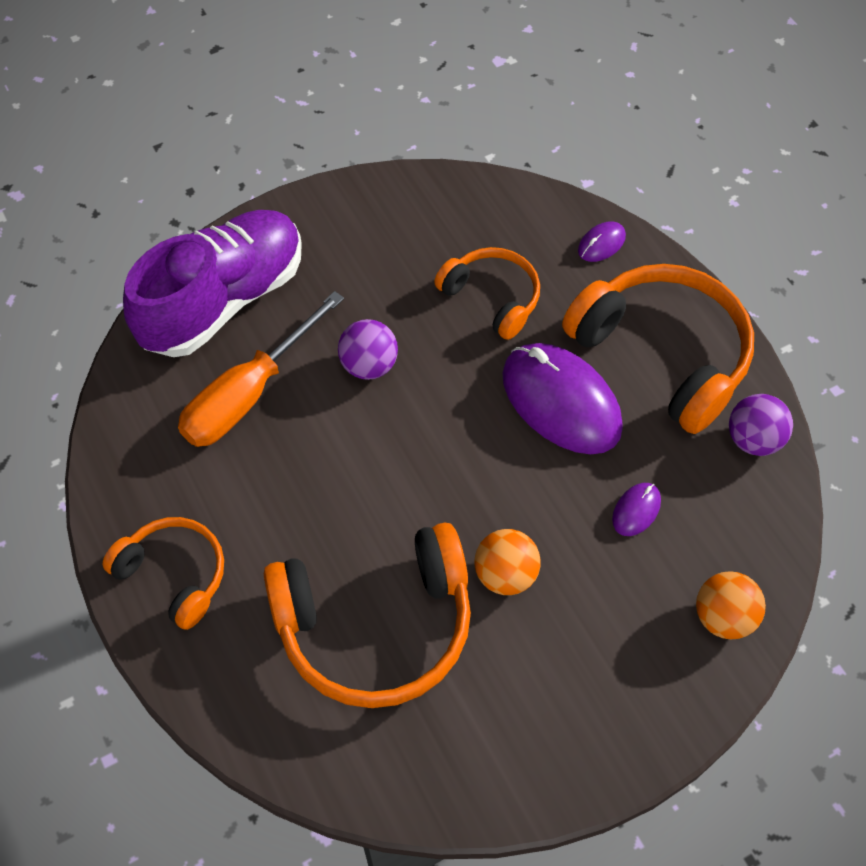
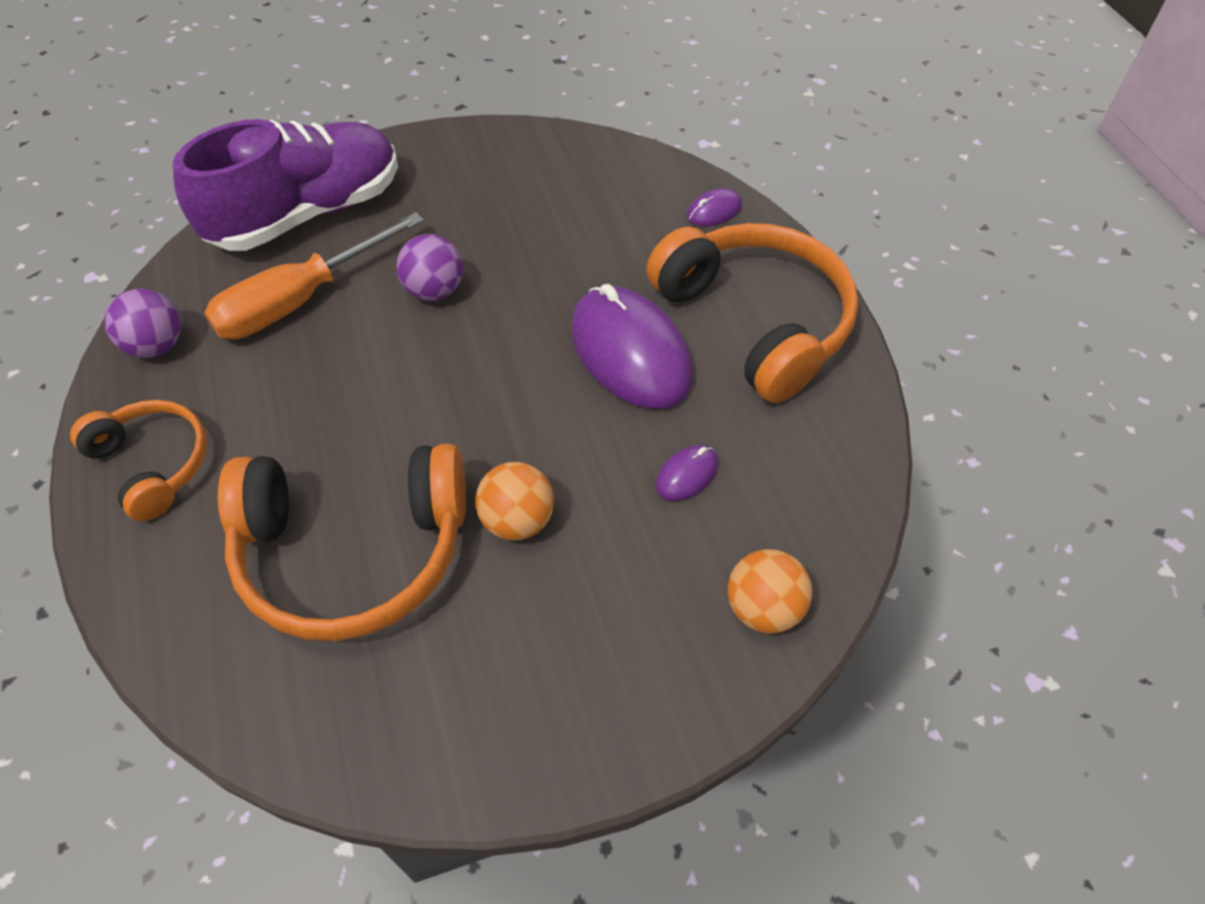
camera: 10 degrees right, 5 degrees down
orange headphones [434,247,540,340] -> none
purple ball [729,394,793,456] -> purple ball moved to [105,289,181,358]

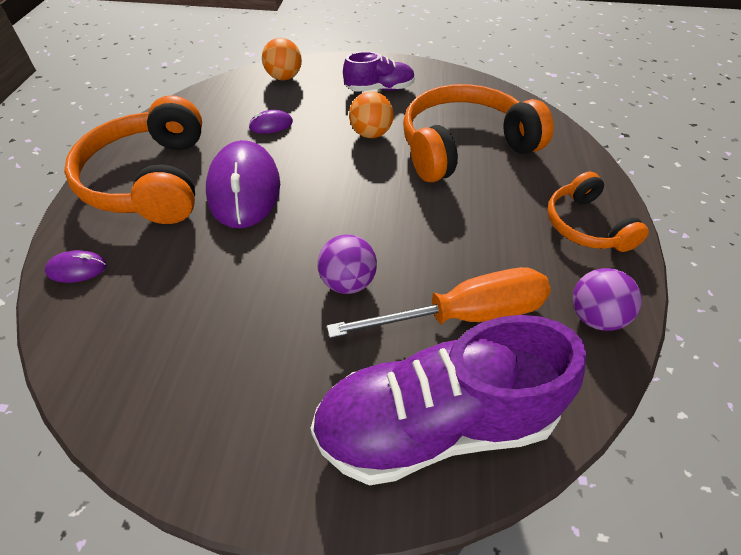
camera: 155 degrees left, 5 degrees down
orange headphones [218,444,466,641] -> orange headphones turned 45 degrees counterclockwise [403,84,554,182]
none -> purple shoe [343,51,415,92]

